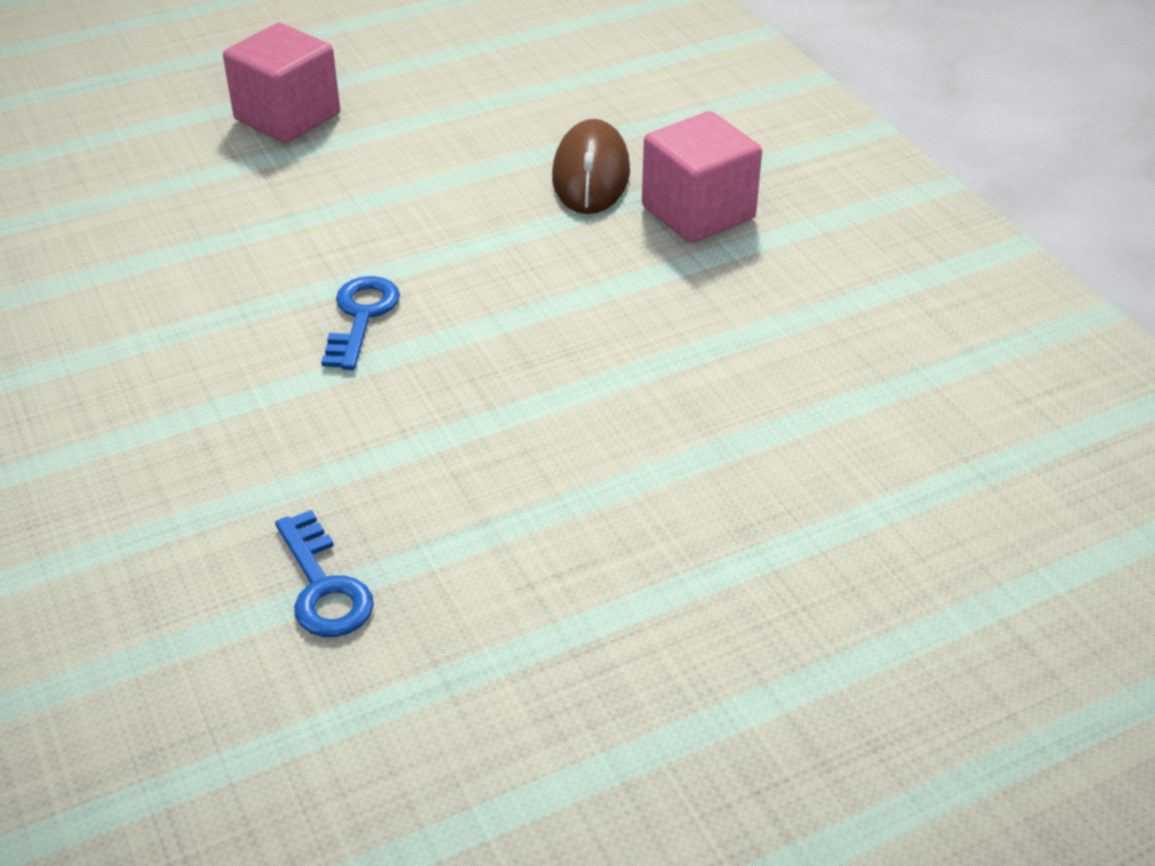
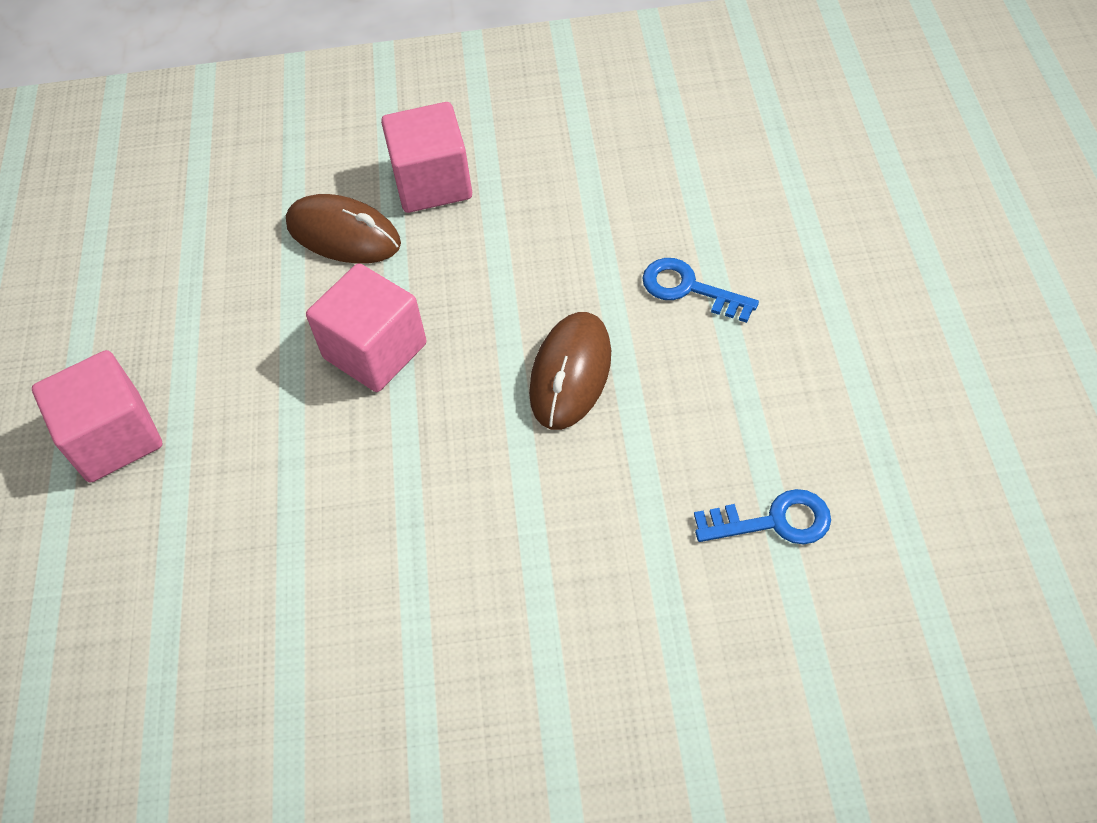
camera: 65 degrees left, 15 degrees up
blue key [321,276,400,370] -> blue key moved to [642,258,759,323]
none -> pink cube [306,263,427,392]
none -> brown mouse [529,312,611,430]

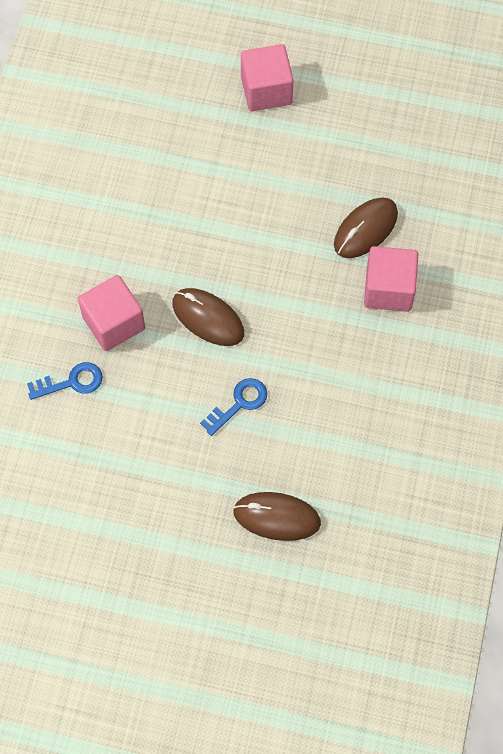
camera: 105 degrees right, 10 degrees up
pink cube [306,263,427,392] -> pink cube moved to [78,275,145,351]
blue key [694,489,831,544] -> blue key turned 120 degrees counterclockwise [27,362,103,400]
none -> brown mouse [233,492,321,541]

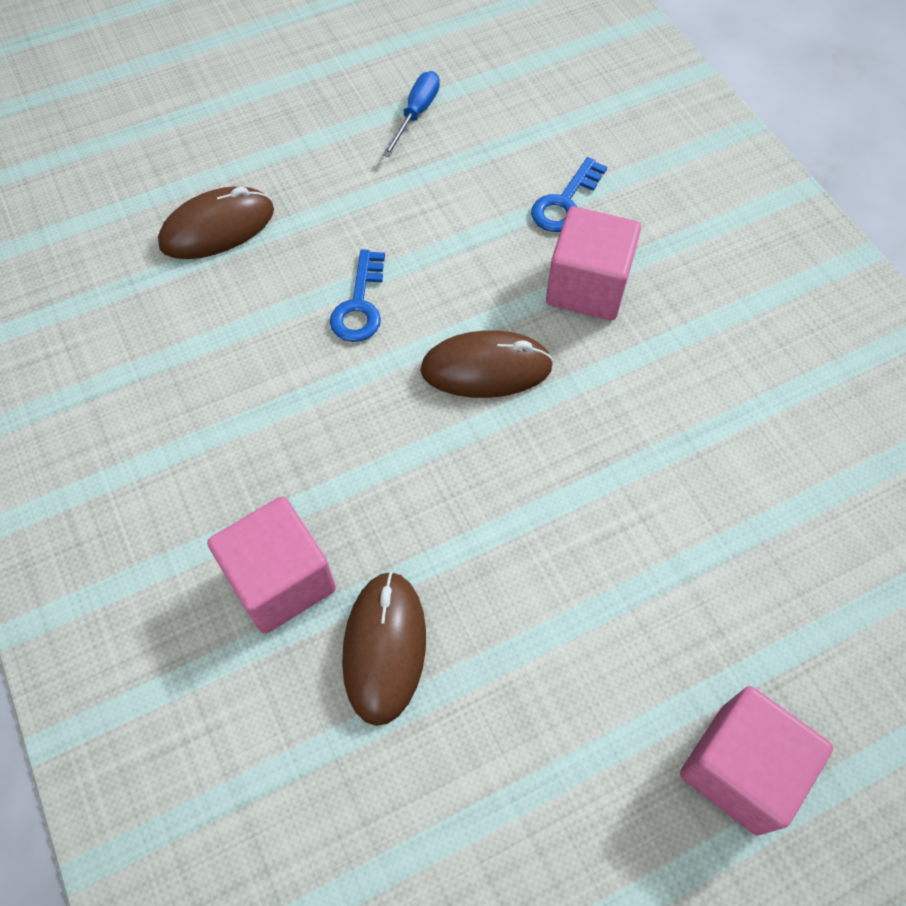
camera: 140 degrees right, 5 degrees down
none -> blue screwdriver [383,71,440,157]

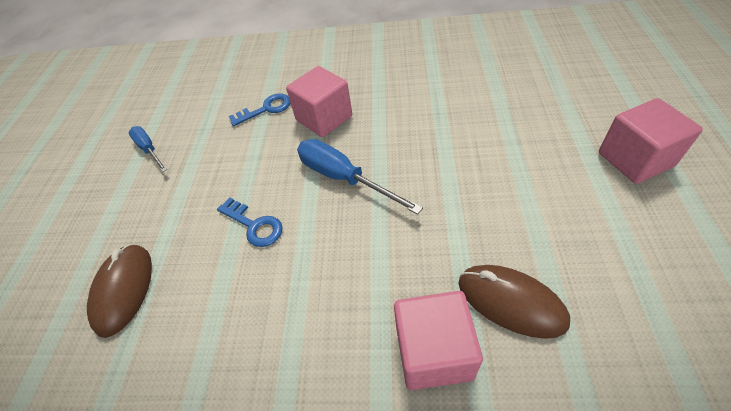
camera: 55 degrees left, 10 degrees down
brown mouse [420,330,554,398] -> blue screwdriver [297,139,423,215]
blue key [531,157,607,232] -> blue key turned 90 degrees counterclockwise [229,94,290,126]

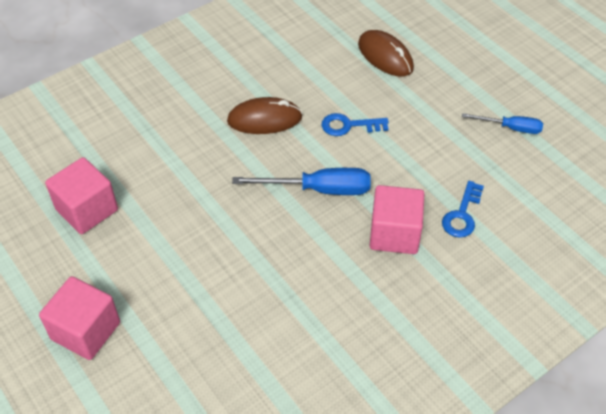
camera: 135 degrees right, 0 degrees up
pink cube [394,291,483,390] -> pink cube moved to [45,157,118,234]
brown mouse [458,265,570,339] -> brown mouse moved to [227,97,302,134]

